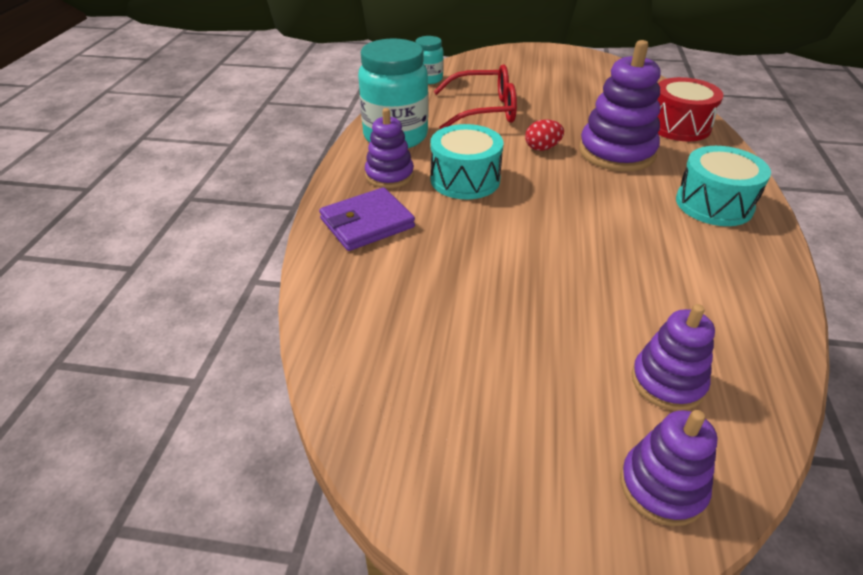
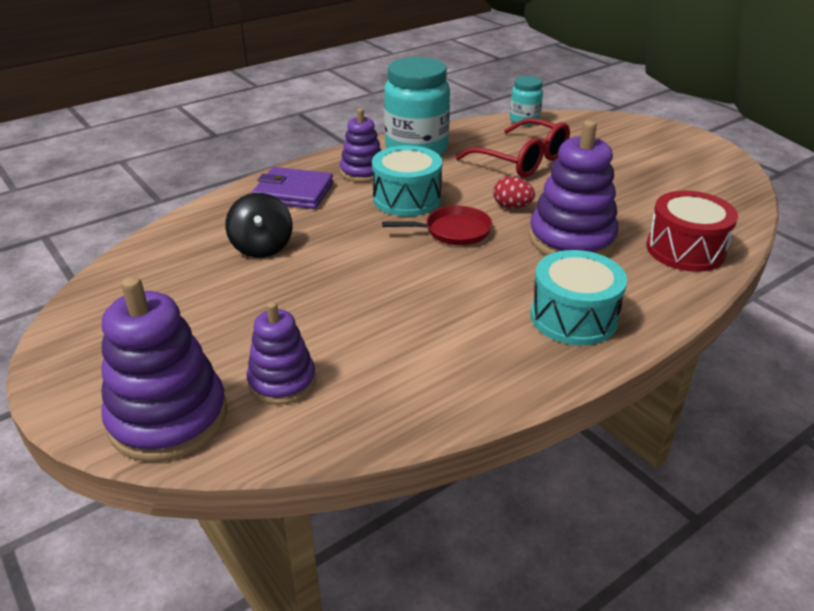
camera: 45 degrees right, 5 degrees down
purple stacking toy [620,410,718,526] -> purple stacking toy [101,276,227,462], size x1.64
none -> black spinning top [225,193,292,258]
none -> red pan [382,205,492,245]

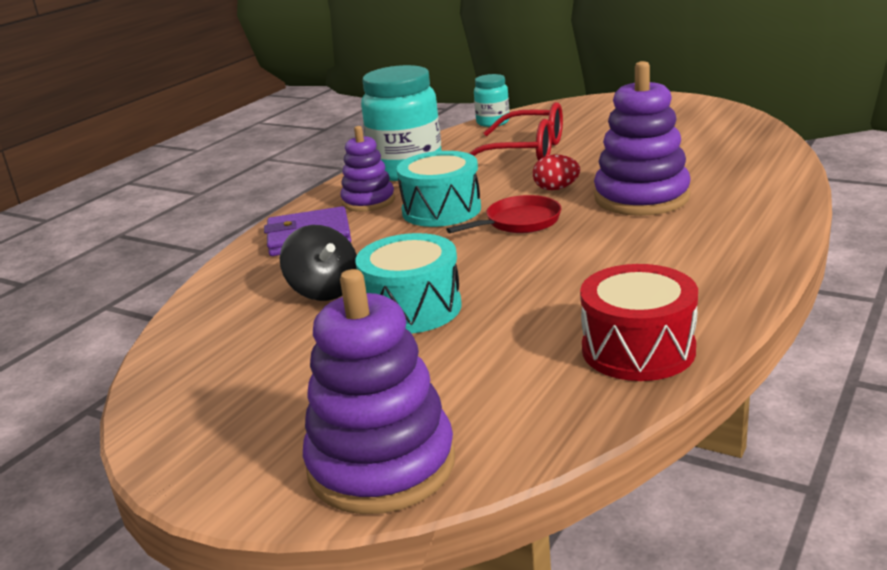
camera: 20 degrees left, 10 degrees down
purple stacking toy [247,302,316,405] -> none
turquoise drum [530,250,627,345] -> turquoise drum moved to [355,233,462,334]
red drum [646,190,738,272] -> red drum moved to [580,264,698,381]

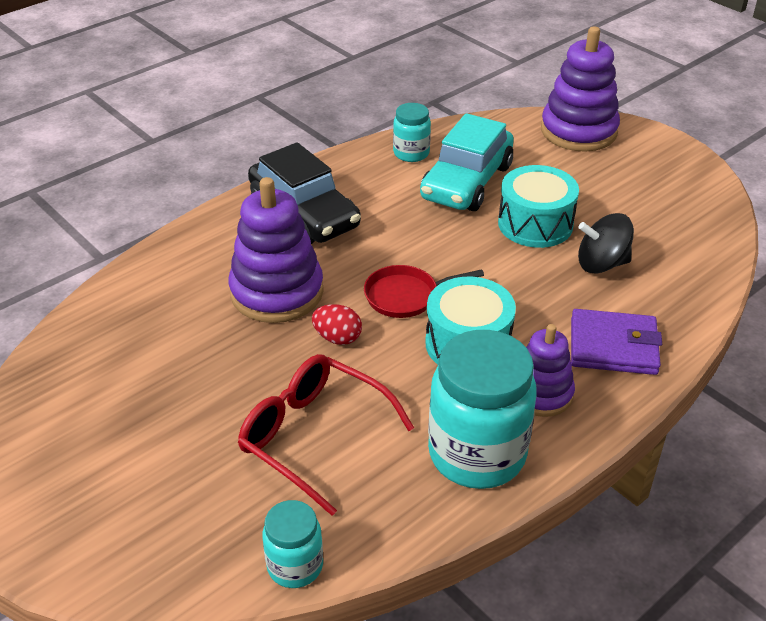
camera: 165 degrees left, 15 degrees up
black spinning top [280,225,357,301] -> black spinning top turned 75 degrees counterclockwise [578,213,634,274]
red drum [580,264,698,381] -> turquoise jar [393,103,431,162]
none -> black car [248,142,361,244]
none -> turquoise car [420,113,514,211]

